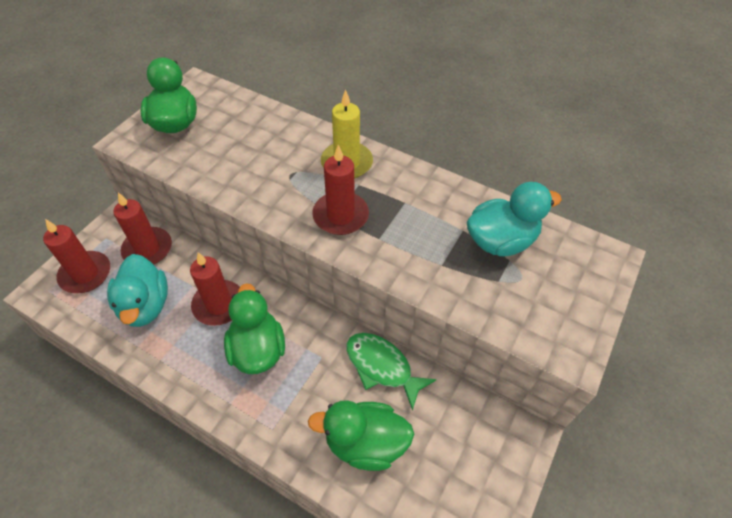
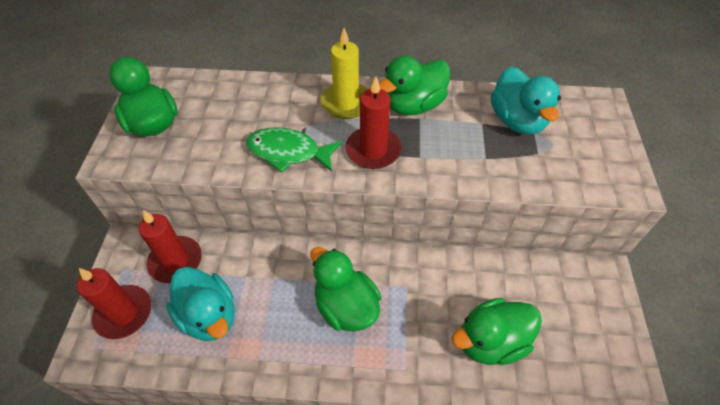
camera: 25 degrees left, 0 degrees up
red candle [190,252,240,326] -> none
green fish [346,333,437,411] -> green fish moved to [246,127,342,173]
turquoise duck [467,182,562,256] -> turquoise duck turned 120 degrees clockwise [491,66,561,134]
none -> green duck [379,56,450,115]

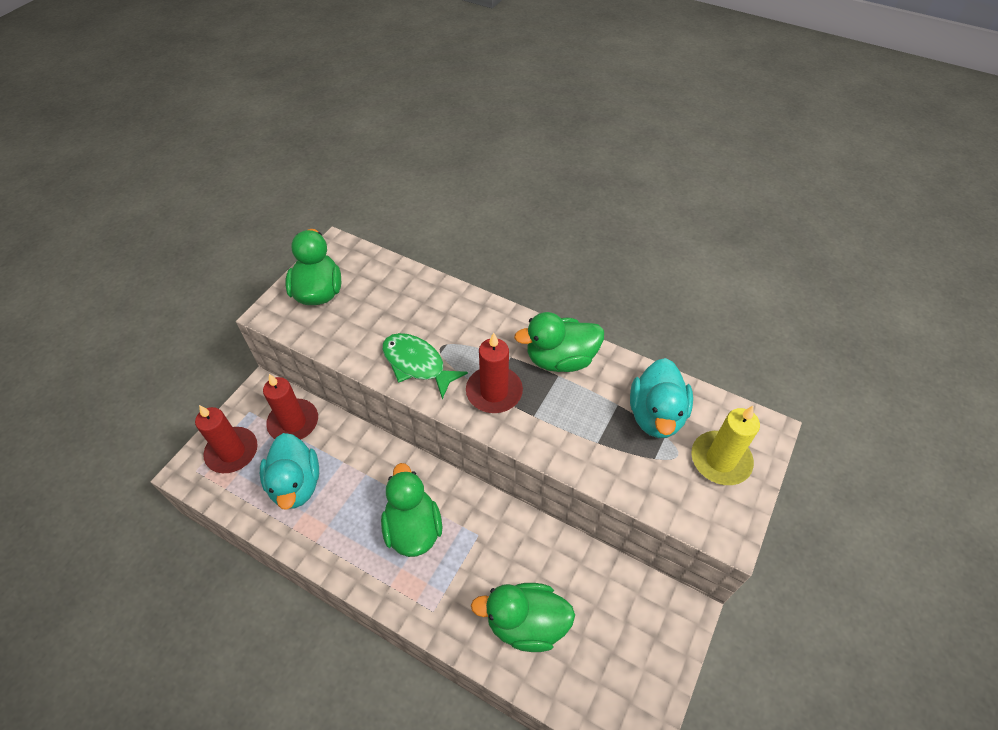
camera: 25 degrees right, 0 degrees up
yellow candle [320,28,368,119] -> yellow candle moved to [691,406,760,485]

